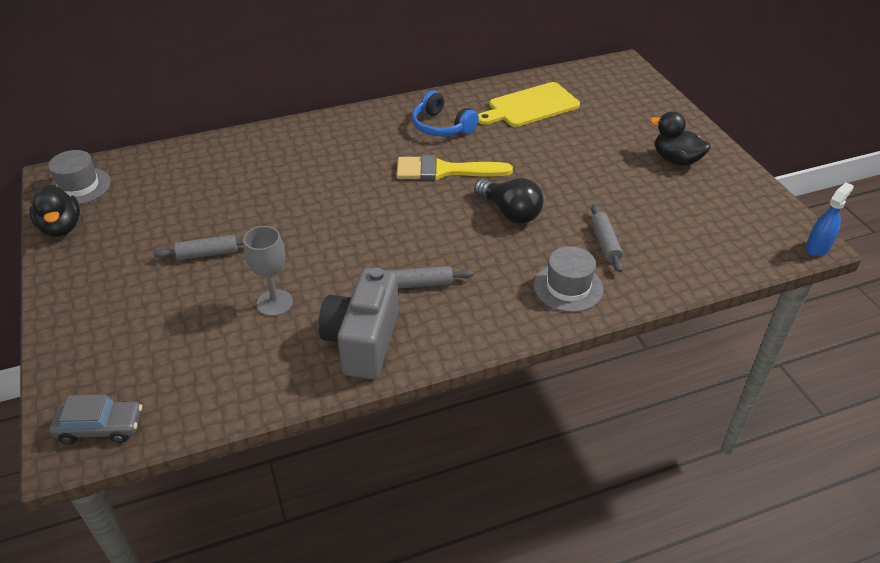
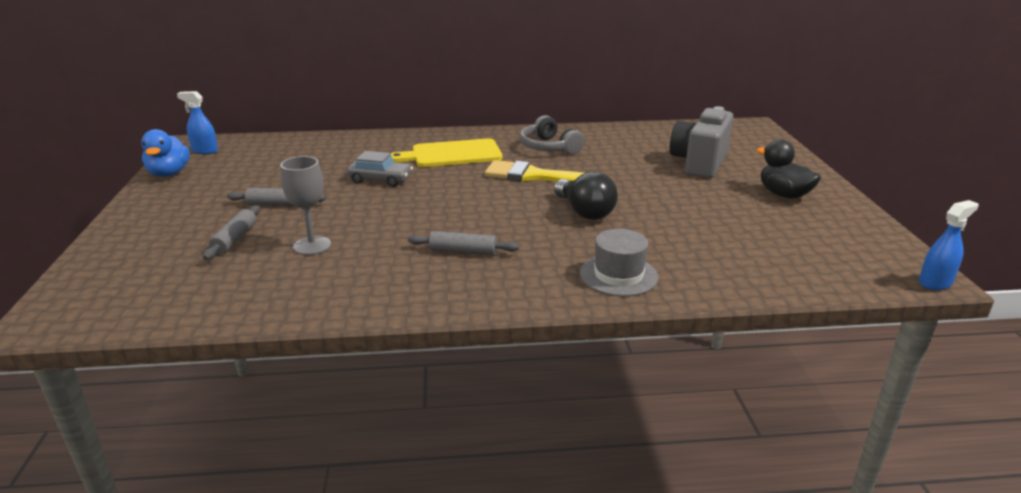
camera: 15 degrees right, 15 degrees down
black duck [30,185,80,237] -> blue duck [141,129,190,177]
grey hat [48,150,111,205] -> blue spray bottle [177,91,218,154]
grey car [50,394,142,445] -> grey car moved to [347,151,413,187]
grey camera [318,268,399,379] -> grey camera moved to [670,106,734,178]
blue headphones [412,91,479,137] -> grey headphones [520,115,584,155]
yellow cutting board [478,82,580,127] -> yellow cutting board moved to [391,138,502,167]
grey rolling pin [591,204,623,273] -> grey rolling pin moved to [203,205,260,260]

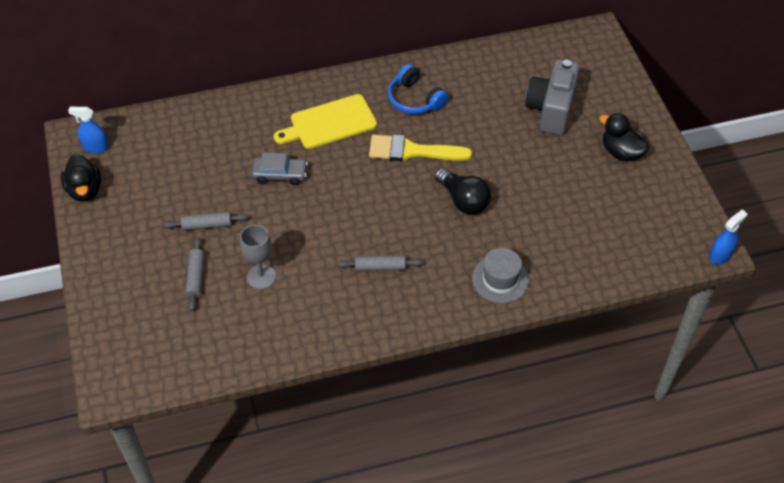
camera: 10 degrees left, 25 degrees up
blue duck [141,129,190,177] -> black duck [61,154,101,202]
grey headphones [520,115,584,155] -> blue headphones [388,64,448,114]

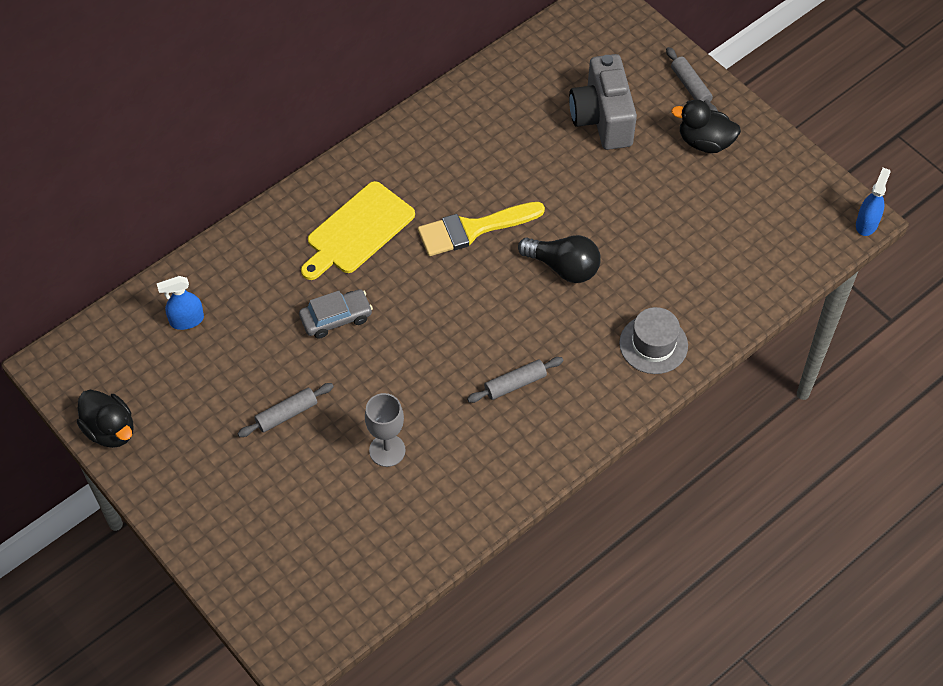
camera: 25 degrees left, 5 degrees up
blue spray bottle [68,107,109,153] -> blue spray bottle moved to [157,276,204,330]
grey rolling pin [185,237,204,311] -> grey rolling pin moved to [666,47,718,111]
blue headphones [388,64,448,114] -> none

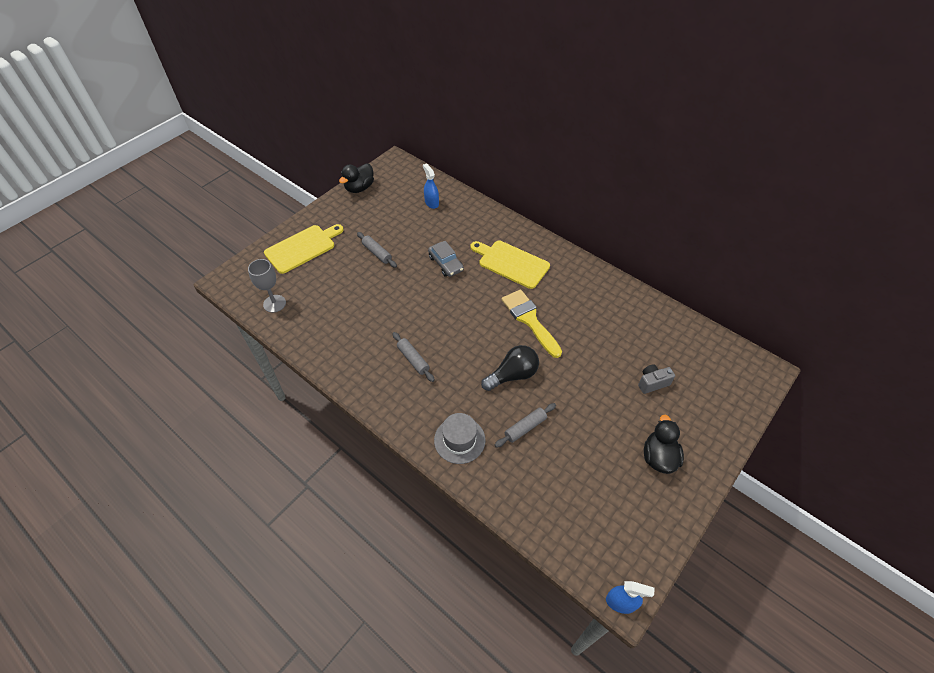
camera: 80 degrees right, 5 degrees down
grey goblet [365,393,406,467] -> grey goblet moved to [248,259,286,313]
black light bulb [518,235,601,283] -> black light bulb turned 135 degrees counterclockwise [481,345,539,391]
grey camera [569,54,637,150] -> grey camera [638,364,675,394], size x0.50
grey rolling pin [666,47,718,111] -> grey rolling pin moved to [495,403,556,448]
none -> yellow cutting board [264,224,344,274]

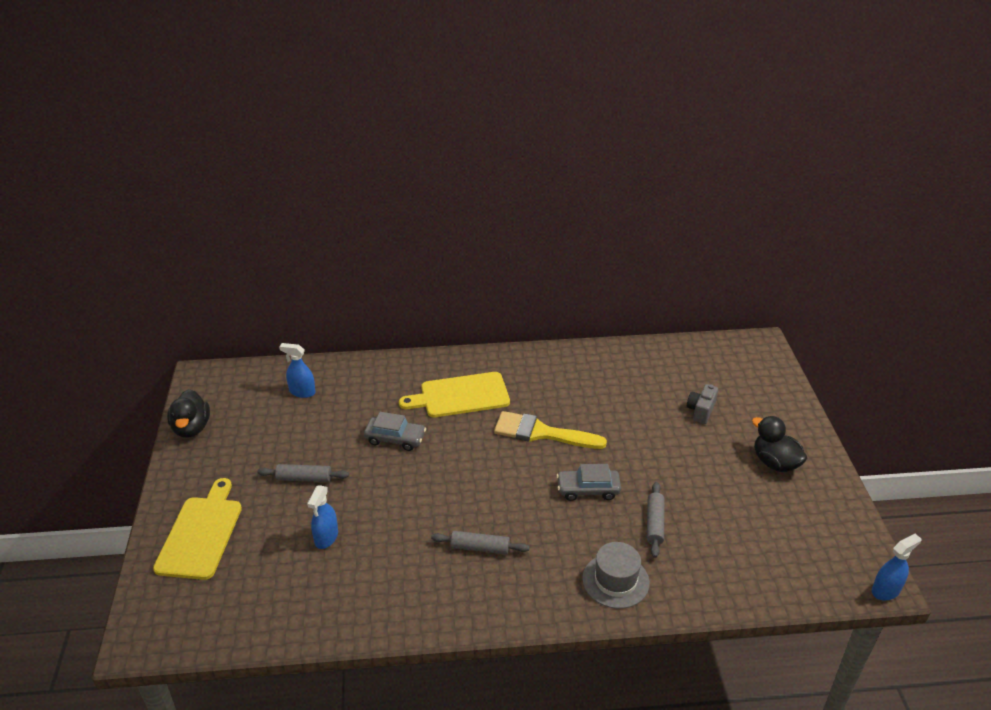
camera: 45 degrees left, 15 degrees down
grey goblet [248,259,286,313] -> none
black light bulb [481,345,539,391] -> grey car [556,464,621,501]
none -> blue spray bottle [307,486,338,549]

